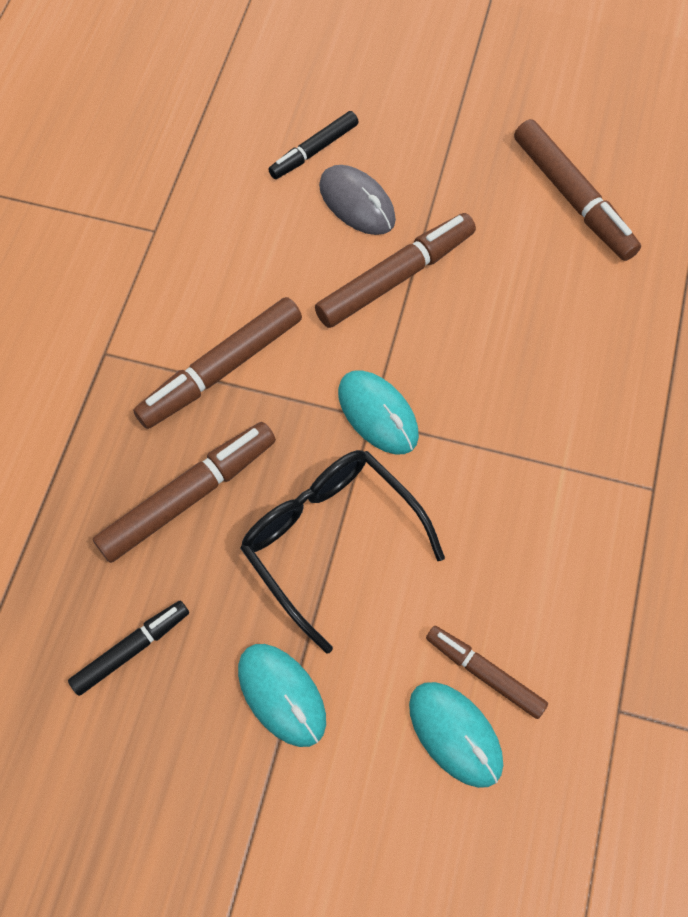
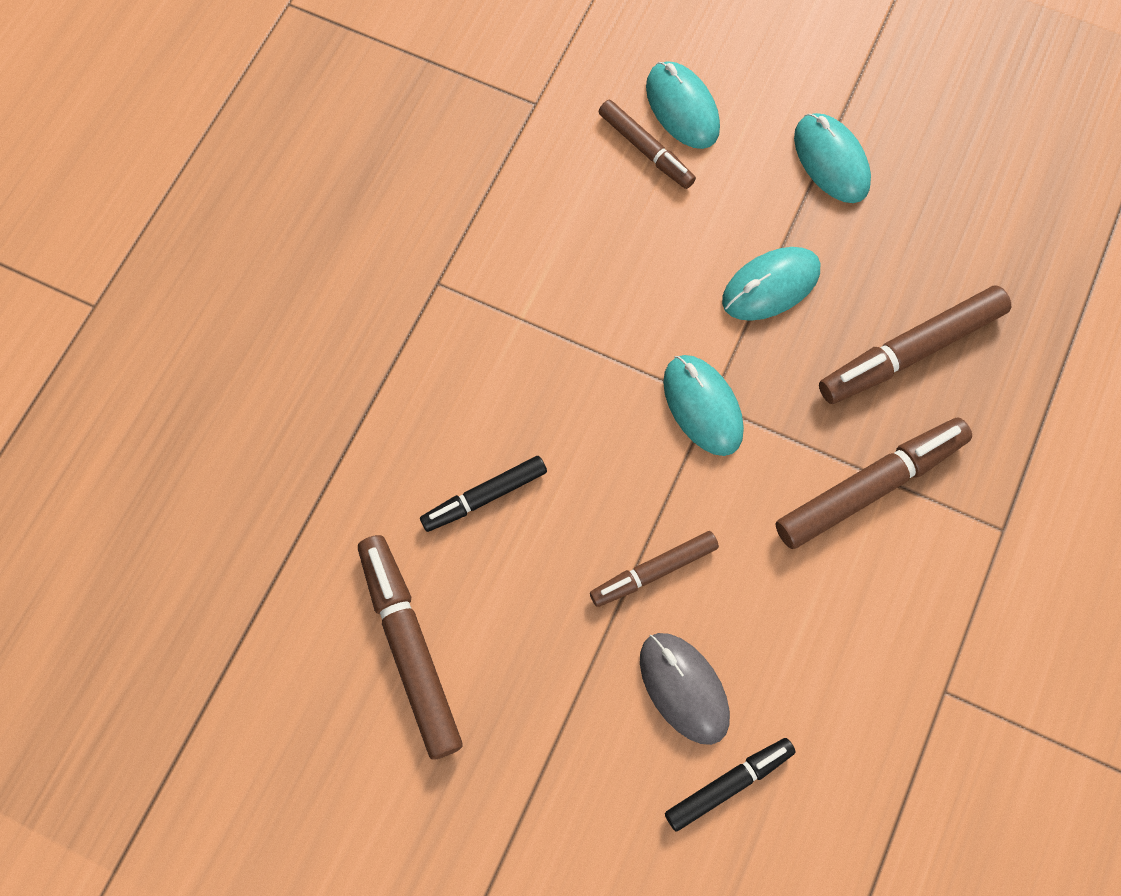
camera: 170 degrees left, 5 degrees up
black marker [68,601,189,696] -> black marker moved to [420,456,547,532]
black glasses [240,450,445,654] -> turquoise mouse [722,247,820,321]
brown marker [315,213,476,328] -> brown marker [590,531,719,607], size x0.61

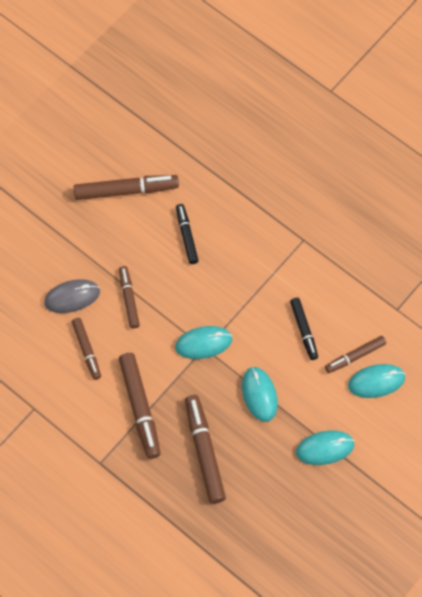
camera: 105 degrees right, 5 degrees down
black marker [665,738,795,831] -> black marker moved to [290,298,318,360]
none -> brown marker [72,318,101,380]

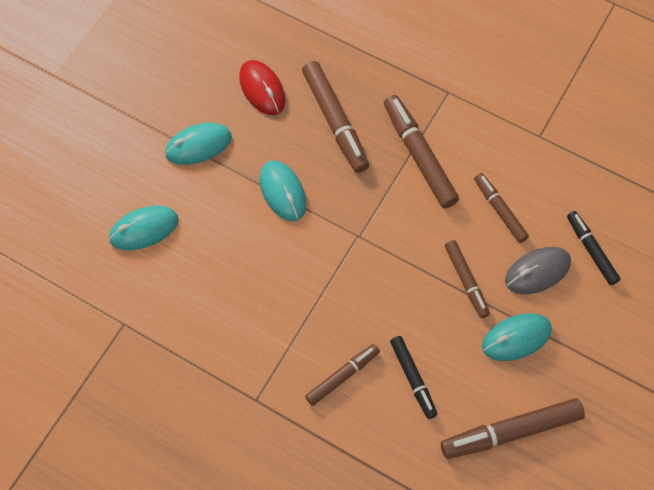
camera: 170 degrees right, 0 degrees up
turquoise mouse [175,326,232,359] -> turquoise mouse moved to [482,313,552,361]
black marker [290,298,318,360] -> black marker moved to [567,211,620,285]
brown marker [325,336,386,373] -> brown marker moved to [305,344,380,406]
none -> red mouse [239,60,286,115]

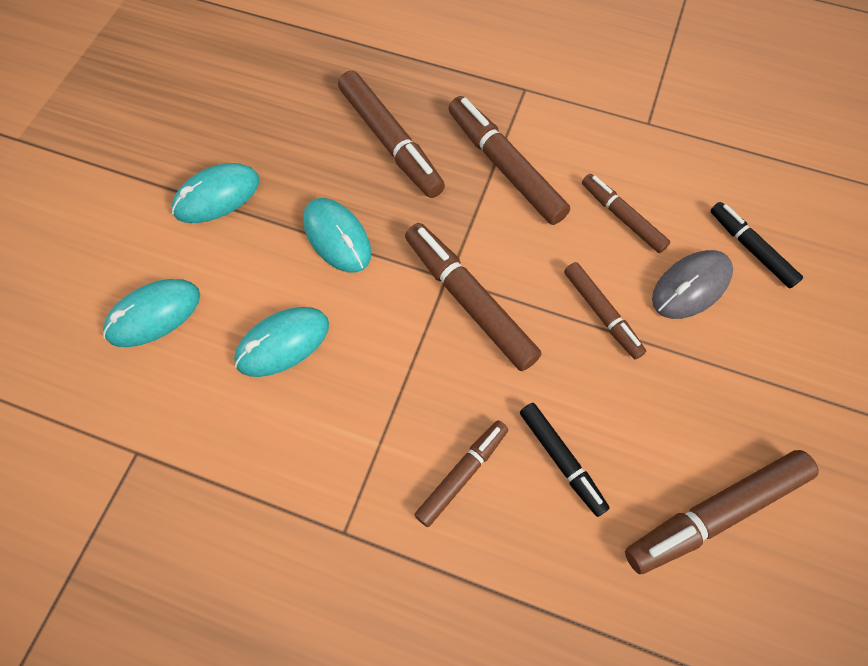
camera: 10 degrees left, 0 degrees up
red mouse [239,60,286,115] -> none
turquoise mouse [482,313,552,361] -> turquoise mouse moved to [234,307,329,377]
none -> brown marker [405,223,542,371]

